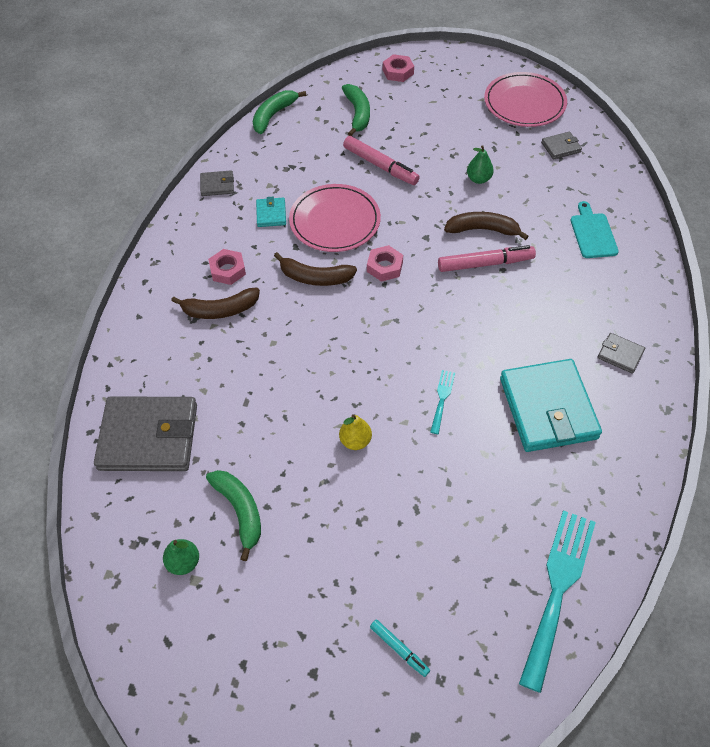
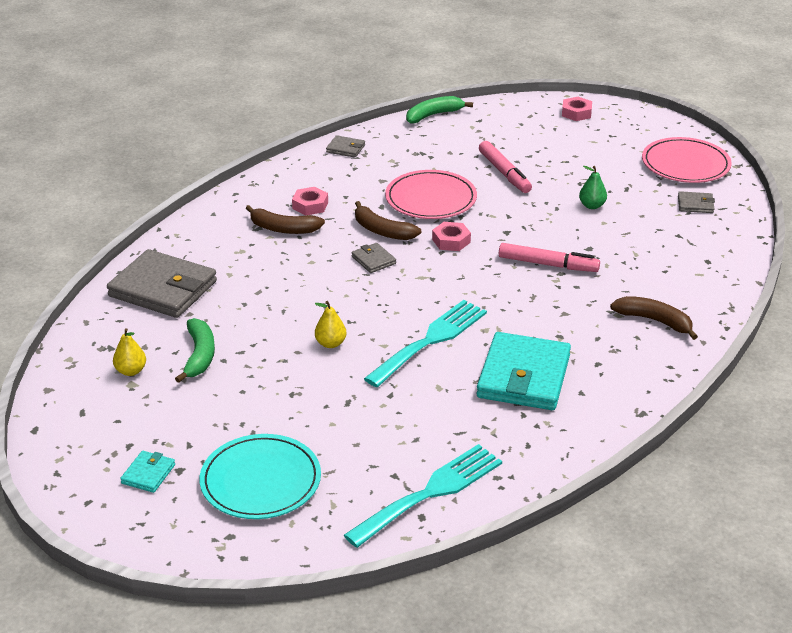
camera: 25 degrees right, 20 degrees down
green pear [163,539,199,575] -> yellow pear [113,328,146,376]
turquoise wallet [256,197,286,227] -> turquoise wallet moved to [120,451,175,493]
green banana [342,84,370,136] -> none
turquoise marker [370,619,430,677] -> turquoise plate [200,434,321,519]
turquoise fork [430,370,455,434] -> turquoise fork [364,300,487,387], size x2.19
brown banana [444,212,528,240] -> brown banana moved to [610,296,698,340]
turquoise cutting board [570,201,619,258] -> none
grey wallet [597,333,645,374] -> grey wallet moved to [351,243,396,273]

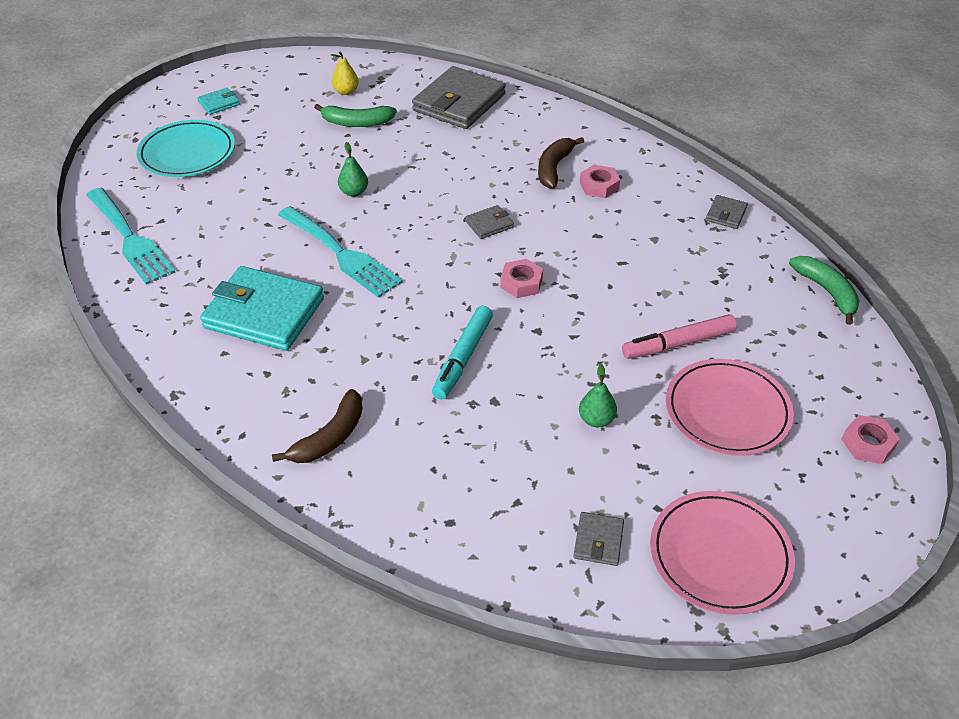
camera: 95 degrees right, 10 degrees up
turquoise wallet [120,451,175,493] -> turquoise wallet turned 60 degrees counterclockwise [197,88,240,115]
yellow pear [315,301,346,348] -> green pear [338,142,368,197]
brown banana [355,201,421,240] -> none
pink plate [385,170,477,219] -> pink plate moved to [666,359,794,456]
pink marker [499,243,600,272] -> turquoise marker [432,306,493,399]

